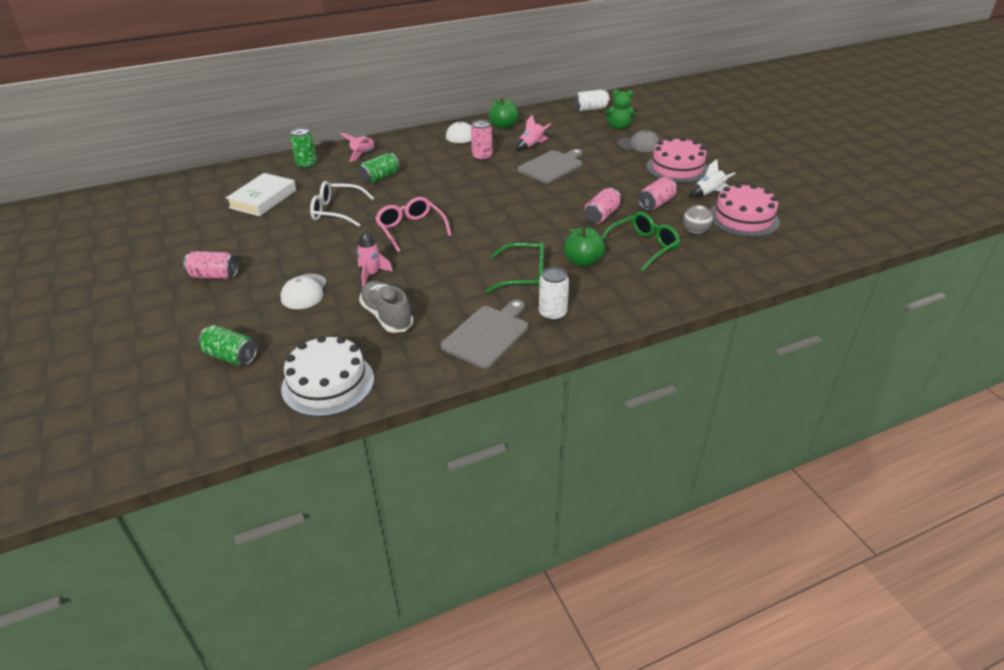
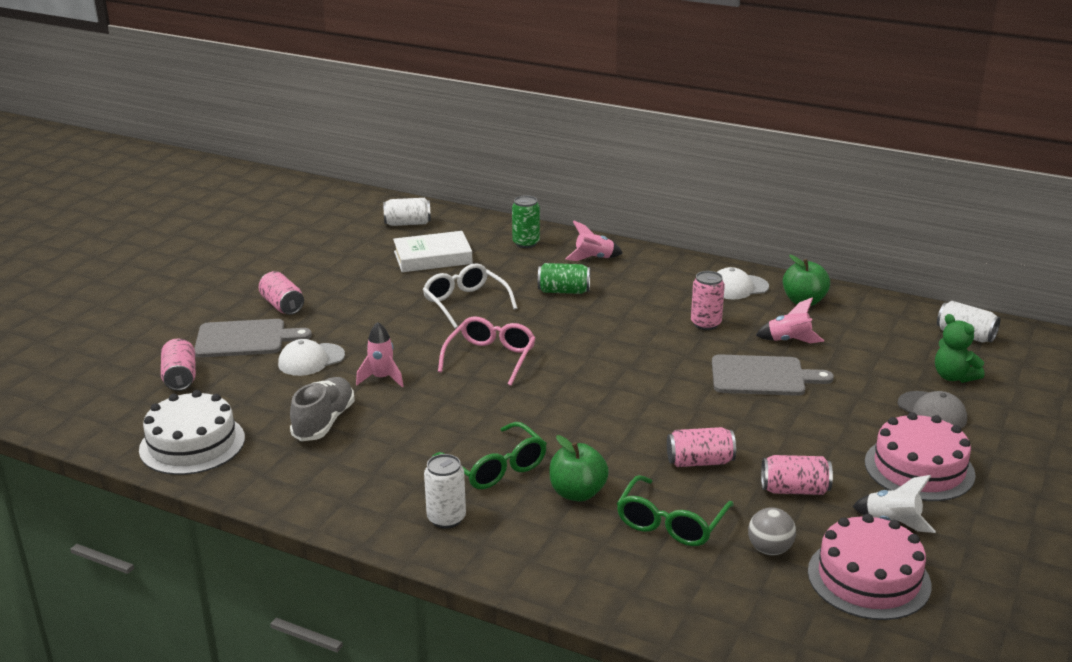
camera: 50 degrees right, 10 degrees down
green can [198,325,257,365] -> pink can [161,339,196,391]
grey cutting board [441,300,528,369] -> grey cutting board moved to [194,319,312,358]
green glasses [602,212,680,272] -> green glasses turned 105 degrees clockwise [617,475,734,546]
none -> white can [383,198,431,226]

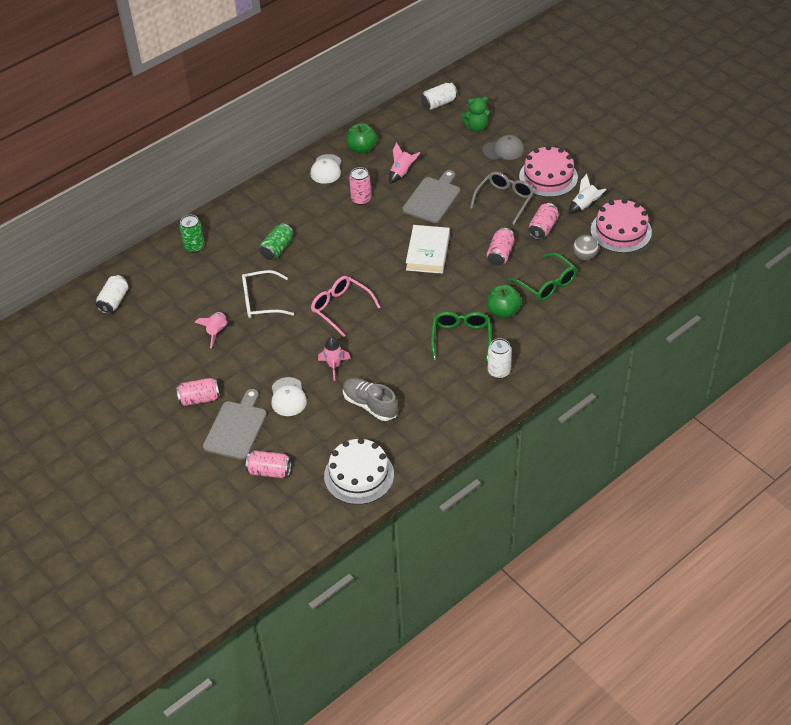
camera: 65 degrees left, 20 degrees up
white book [393,231,473,272] -> white book moved to [406,225,450,274]
green glasses [432,422,547,489] -> green glasses turned 75 degrees counterclockwise [431,312,492,361]
pink rocket [565,221,623,261] -> pink rocket moved to [194,312,227,348]
none -> grey glasses [470,172,534,224]

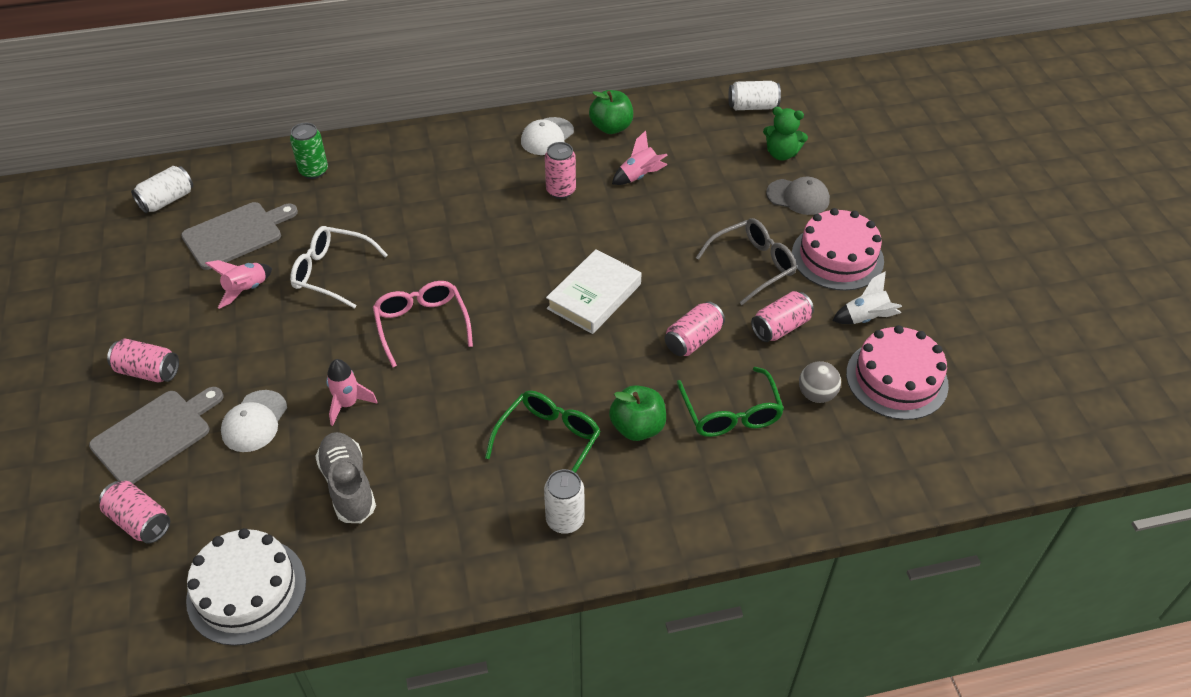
camera: 25 degrees right, 0 degrees up
green can [260,223,293,260] -> none
grey cutting board [402,170,460,223] -> grey cutting board moved to [181,202,298,270]

